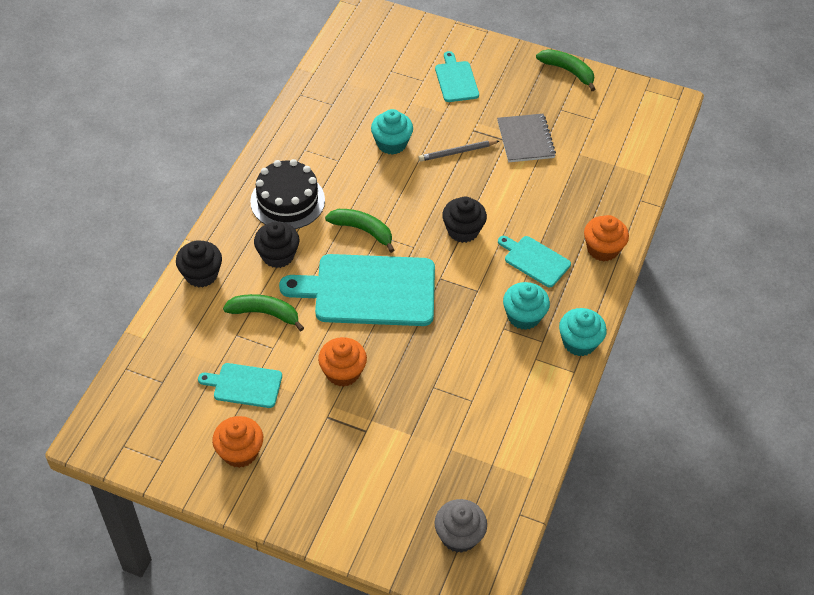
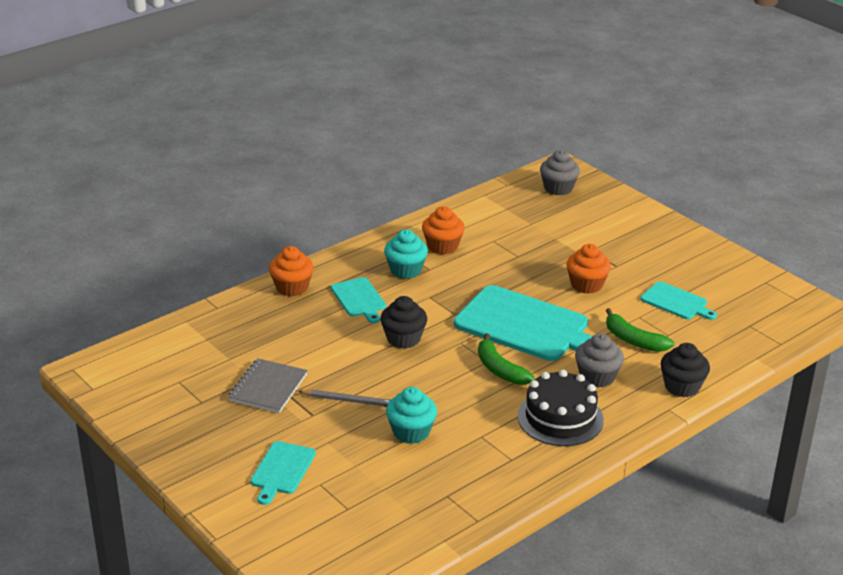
camera: 150 degrees left, 20 degrees down
orange cupcake [212,416,263,468] -> orange cupcake moved to [422,206,464,255]
black cupcake [254,221,299,268] -> grey cupcake [575,333,624,388]
green banana [536,49,595,91] -> none
turquoise cupcake [559,308,607,356] -> none

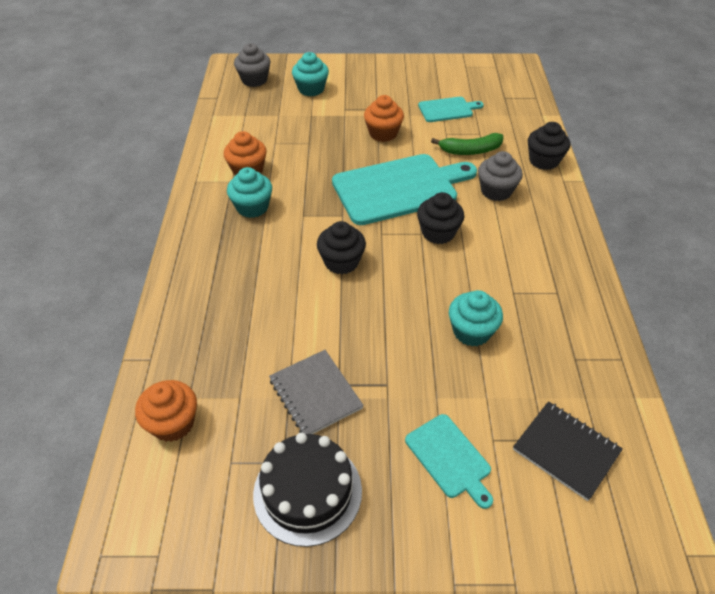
camera: 50 degrees left, 15 degrees up
orange cupcake [269,246,314,296] -> orange cupcake moved to [135,380,197,442]
grey pencil [298,390,390,407] -> none
turquoise cutting board [331,277,386,323] -> none
green banana [478,333,534,385] -> black cupcake [417,192,465,244]
black cake [517,370,604,446] -> black cake moved to [253,433,362,547]
none -> turquoise cupcake [292,52,329,96]
none -> black notebook [513,401,623,501]

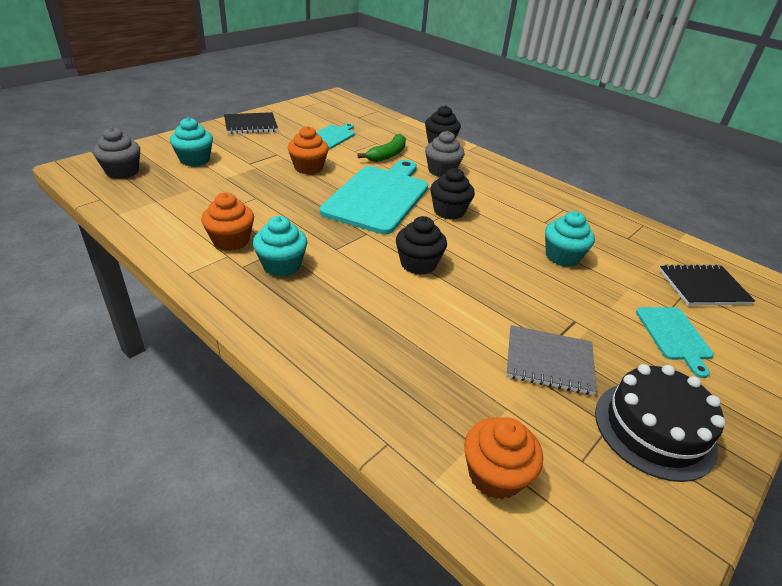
camera: 50 degrees left, 10 degrees down
turquoise cutting board [405,414,493,509] -> turquoise cutting board turned 75 degrees clockwise [636,307,714,378]
none -> black notebook [224,112,278,134]

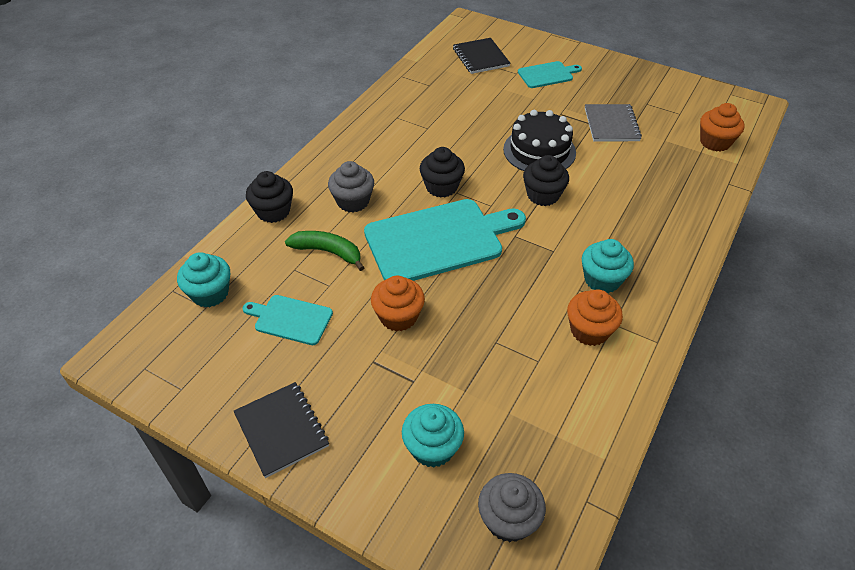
camera: 100 degrees left, 10 degrees up
turquoise cutting board [320,160,428,234] -> turquoise cutting board turned 150 degrees clockwise [364,199,526,281]
turquoise cupcake [545,211,595,267] -> turquoise cupcake moved to [177,252,230,307]
black cake [595,364,725,482] -> black cake moved to [503,110,576,171]

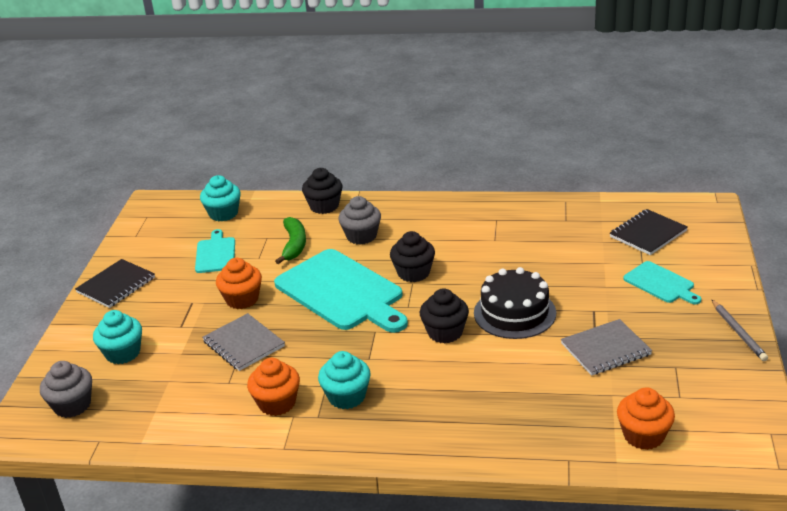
camera: 70 degrees right, 15 degrees down
none -> grey notebook [202,313,285,371]
none -> grey pencil [712,300,768,361]

